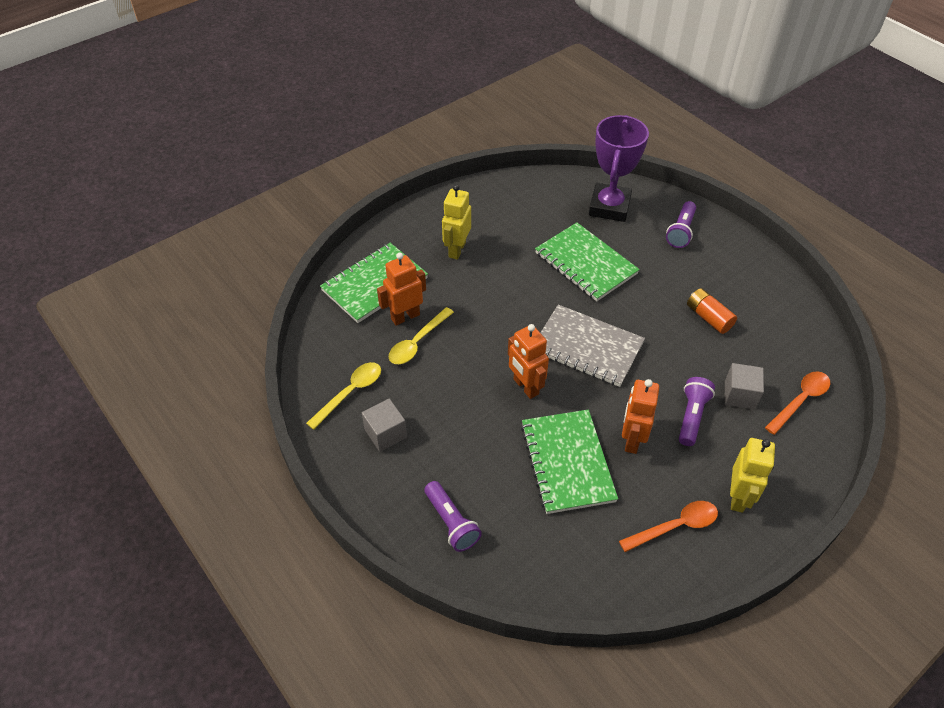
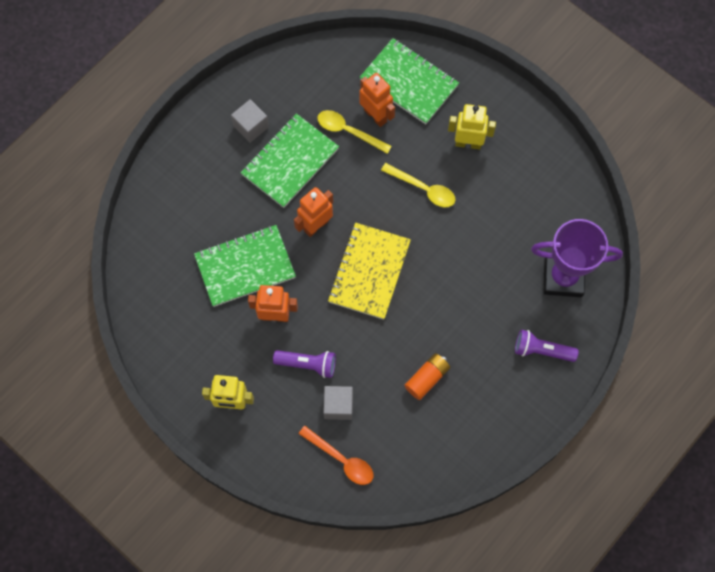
camera: 80 degrees right, 20 degrees up
yellow spoon [306,362,381,430] -> yellow spoon moved to [381,163,455,208]
purple flashlight [424,481,482,552] -> none
green notebook [535,222,640,302] -> green notebook moved to [241,113,339,208]
grey notebook [540,305,645,387] -> yellow notebook [328,223,411,320]
orange spoon [619,501,718,552] -> none

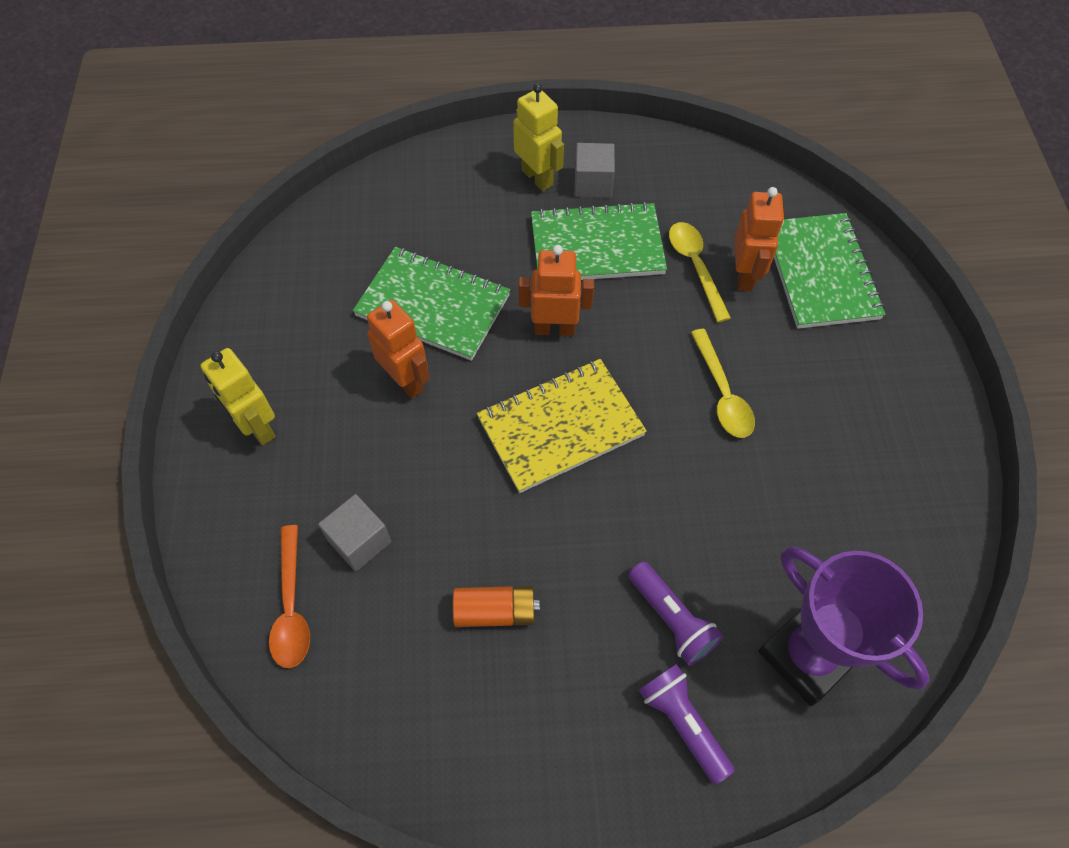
camera: 45 degrees right, 10 degrees down
purple flashlight [273,350,336,378] -> purple flashlight moved to [628,562,723,666]
yellow robot [448,104,496,150] -> yellow robot moved to [513,83,564,191]

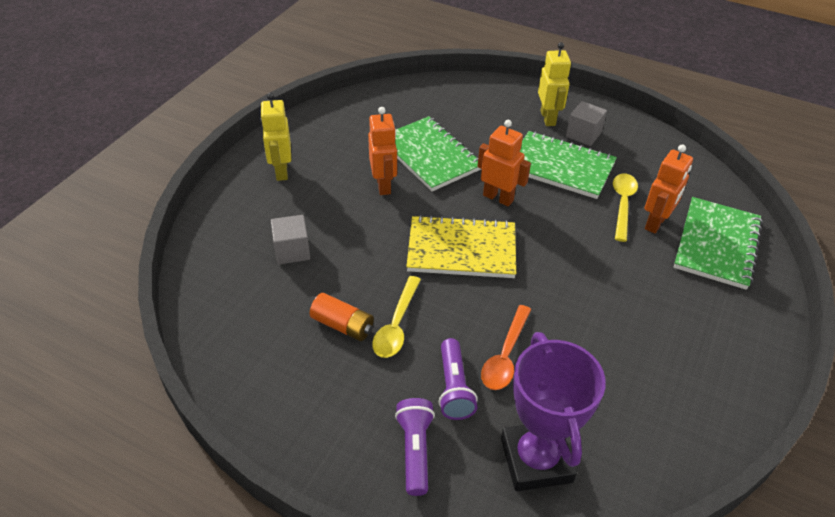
camera: 30 degrees right, 15 degrees down
orange spoon [269,525,310,668] -> orange spoon moved to [481,305,531,390]
yellow spoon [691,329,755,438] -> yellow spoon moved to [372,276,421,358]

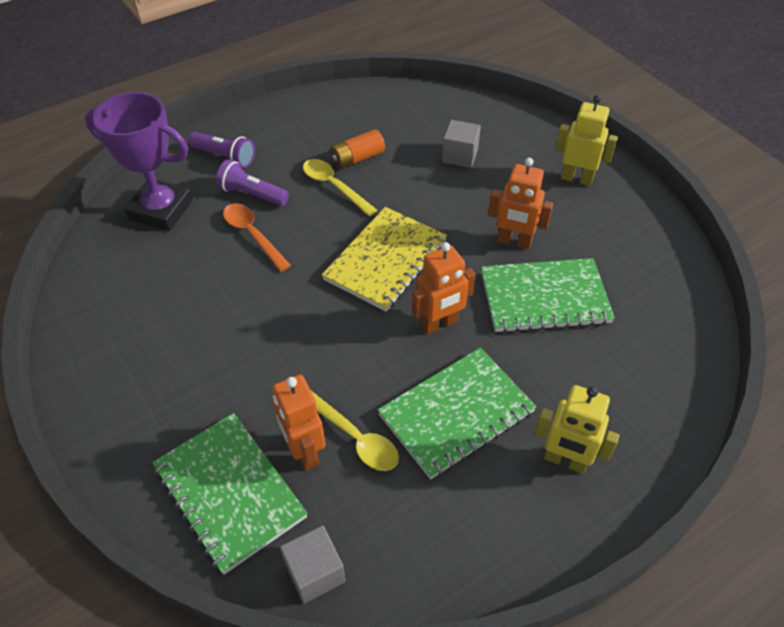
camera: 120 degrees right, 5 degrees up
grey cube [566,101,607,146] -> grey cube moved to [280,525,346,604]

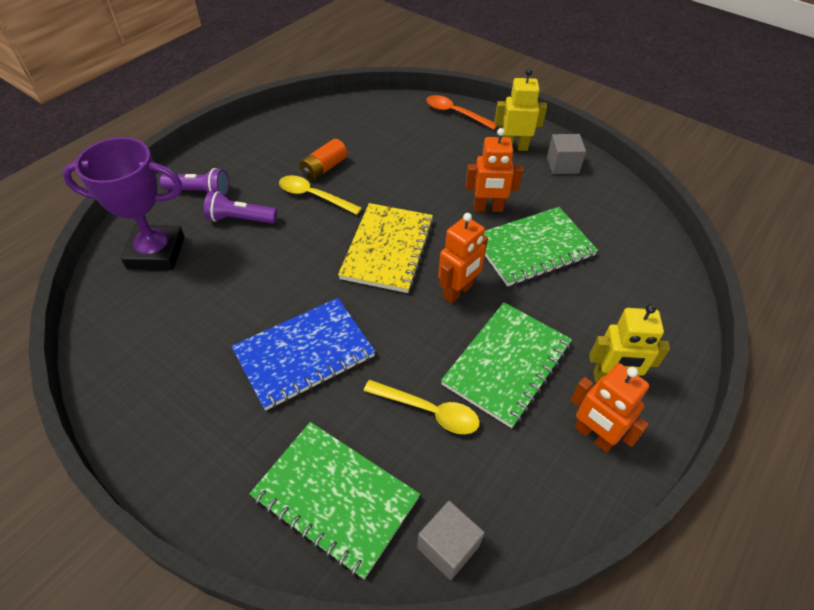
camera: 20 degrees left, 0 degrees up
orange spoon [223,203,291,272] -> orange spoon moved to [426,95,497,130]
orange robot [272,374,326,470] -> orange robot moved to [571,363,649,453]
grey cube [442,120,481,168] -> grey cube moved to [547,134,586,174]
none -> blue notebook [231,298,376,410]

